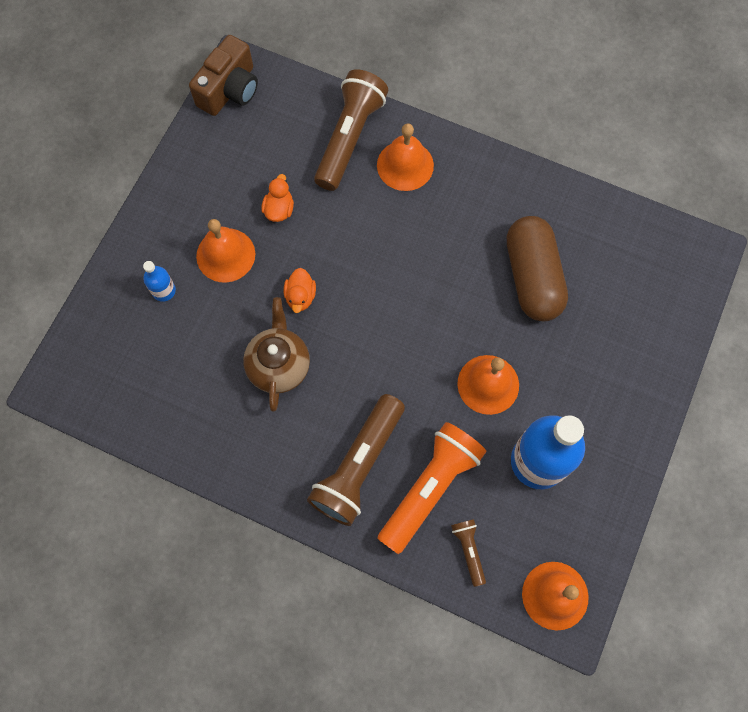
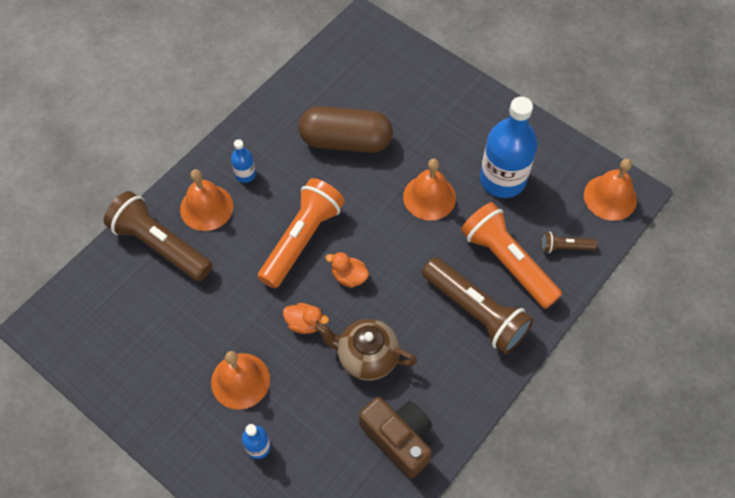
camera: 75 degrees left, 10 degrees down
brown camera [189,35,258,116] -> brown camera moved to [359,397,432,478]
orange duck [261,174,294,222] -> orange duck moved to [325,252,369,288]
none -> blue bottle [231,139,256,183]
none -> orange flashlight [258,178,345,288]

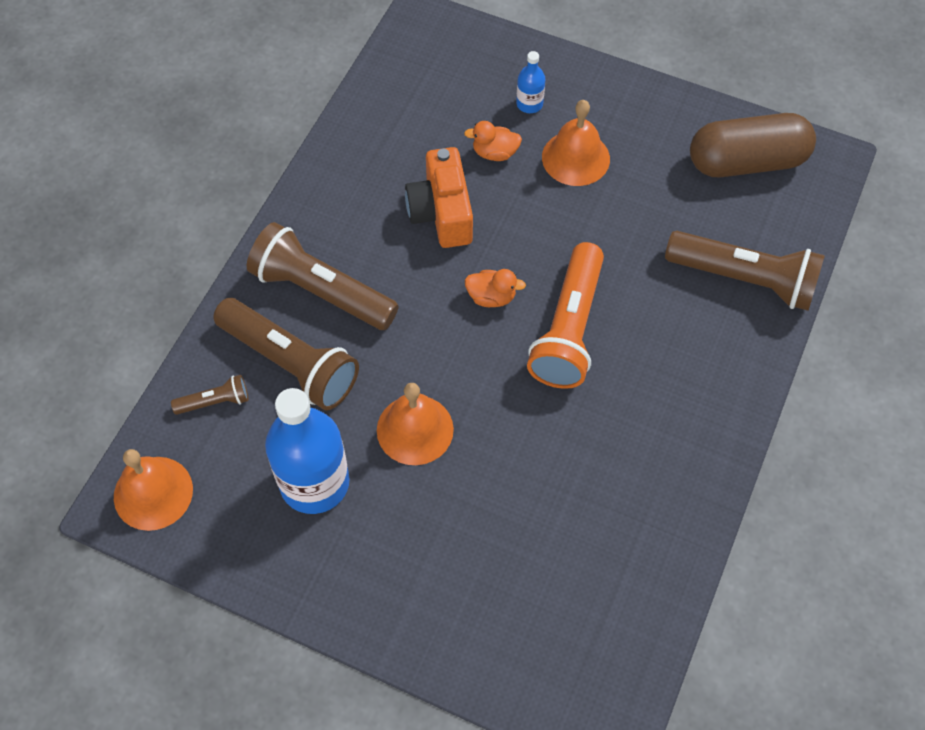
camera: 165 degrees right, 0 degrees up
orange bell [180,169,233,231] -> none
blue bottle [231,139,256,183] -> none
orange duck [283,303,329,334] -> orange duck moved to [464,121,522,161]
brown capsule [299,106,393,153] -> brown capsule moved to [690,113,816,177]
brown teapot [315,319,417,381] -> orange camera [405,147,473,248]
brown camera [359,397,432,478] -> none
orange flashlight [461,202,562,309] -> brown flashlight [213,298,359,410]

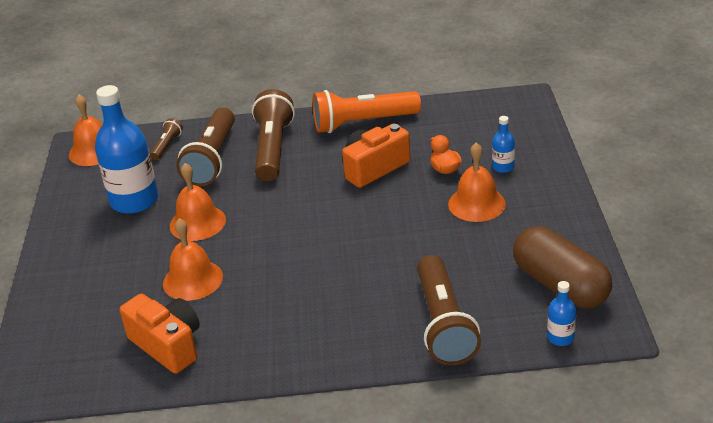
camera: 65 degrees right, 25 degrees down
brown flashlight [171,375,249,415] -> brown flashlight turned 120 degrees counterclockwise [150,118,183,160]
orange duck [465,269,526,307] -> none
orange flashlight [527,242,604,389] -> orange flashlight moved to [313,90,421,133]
none -> orange camera [120,294,200,374]
none -> orange bell [163,218,223,301]
none -> blue bottle [547,281,576,346]

